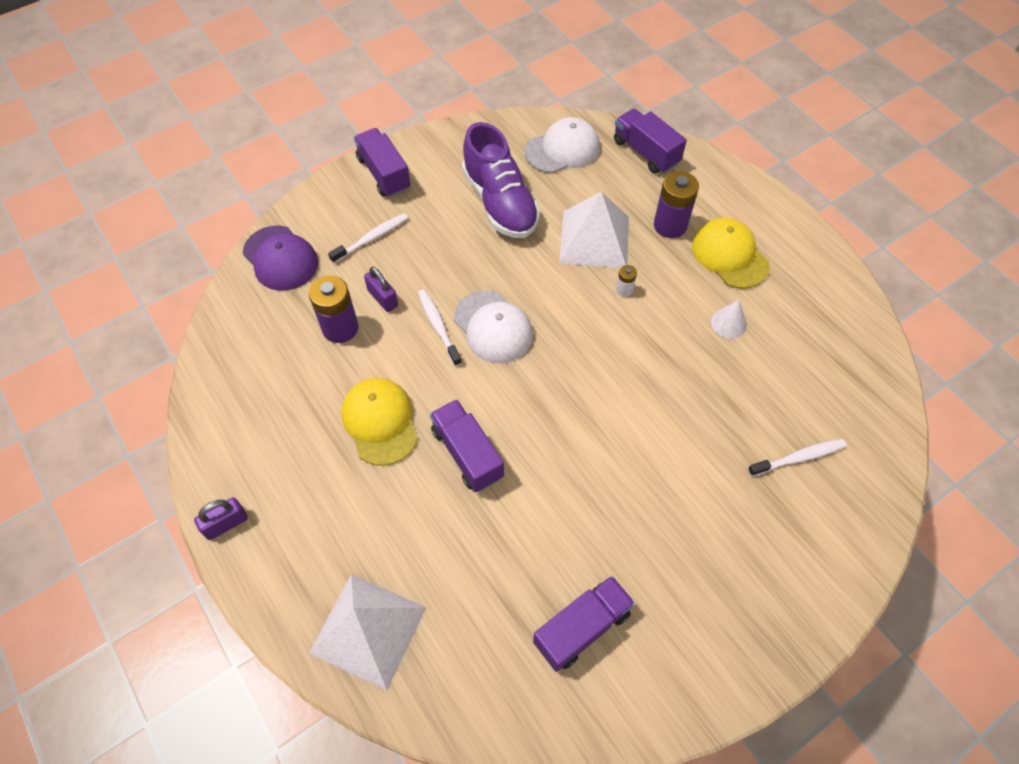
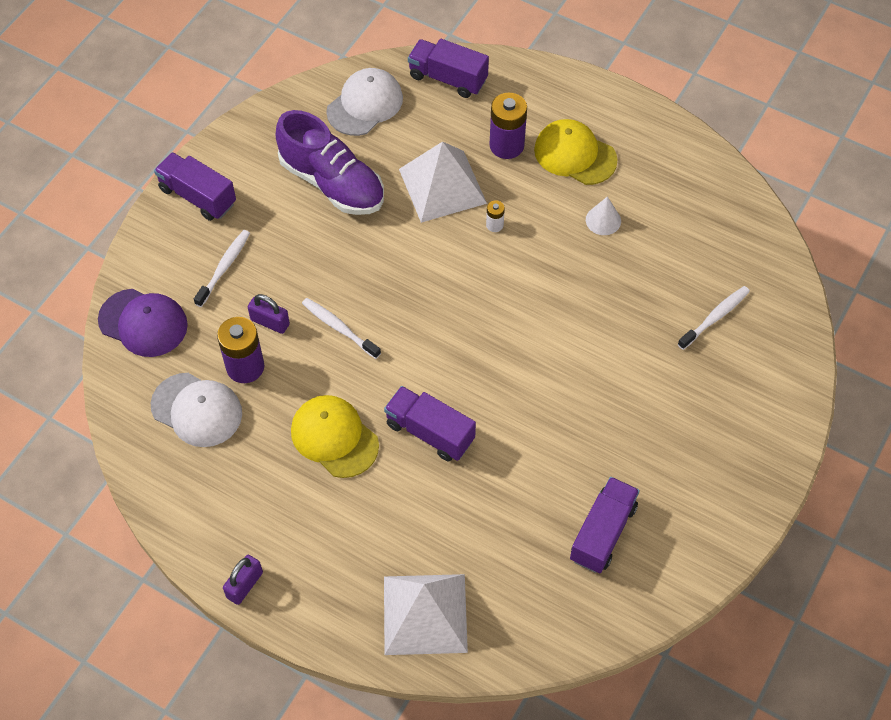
camera: 25 degrees left, 0 degrees up
white cap [454,291,533,363] -> white cap moved to [151,373,242,447]

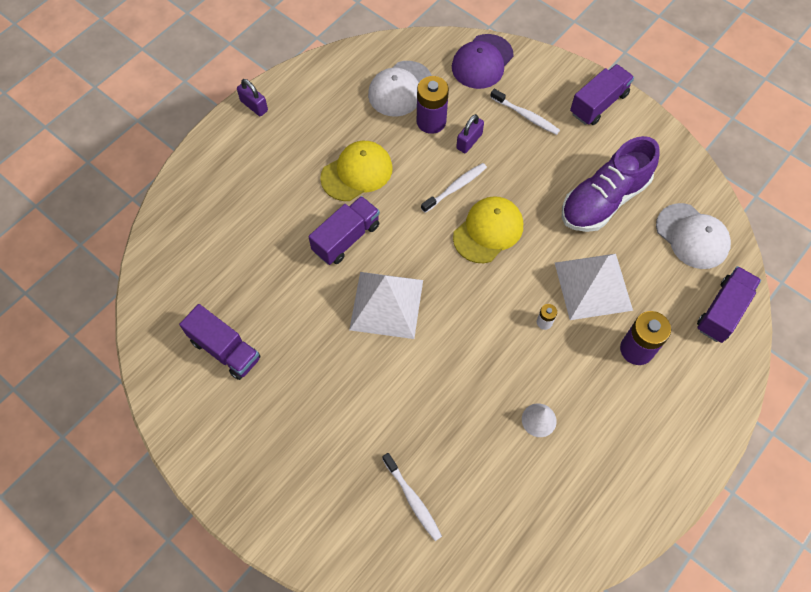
camera: 100 degrees right, 5 degrees up
white pyramid [384,574,468,655] -> white pyramid moved to [349,272,423,339]
yellow cap [534,119,618,185] -> yellow cap moved to [453,196,523,263]

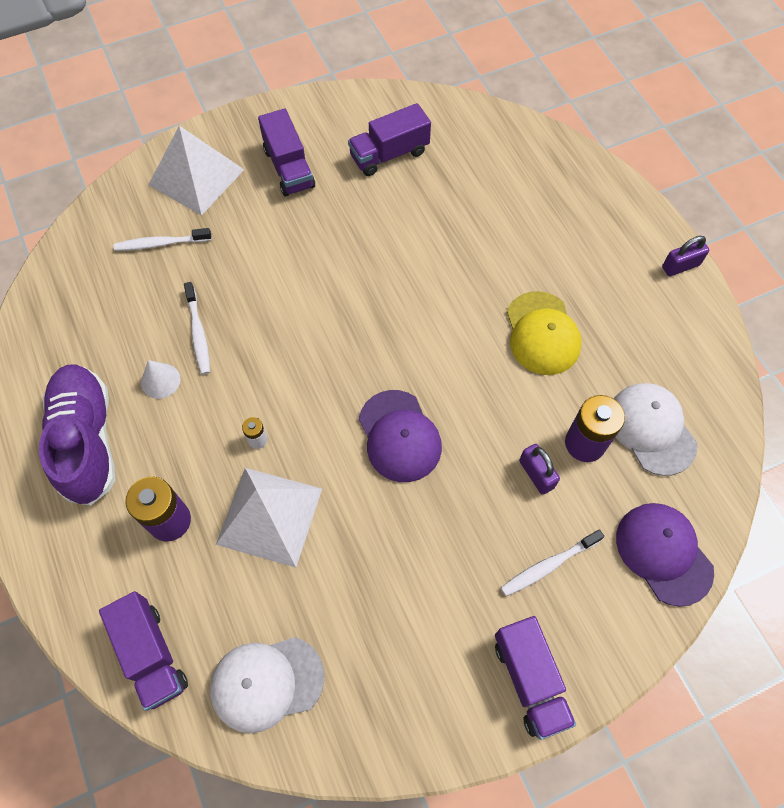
camera: 115 degrees right, 0 degrees up
purple truck [308,196,380,265] -> purple truck moved to [258,109,315,196]
white pyramid [349,272,423,339] -> white pyramid moved to [148,126,244,215]
white toothbrush [421,163,487,213] -> white toothbrush moved to [184,282,210,375]
yellow cap [453,196,523,263] -> purple cap [359,390,442,482]
purple shoe [562,136,660,232] -> purple shoe moved to [39,364,115,506]

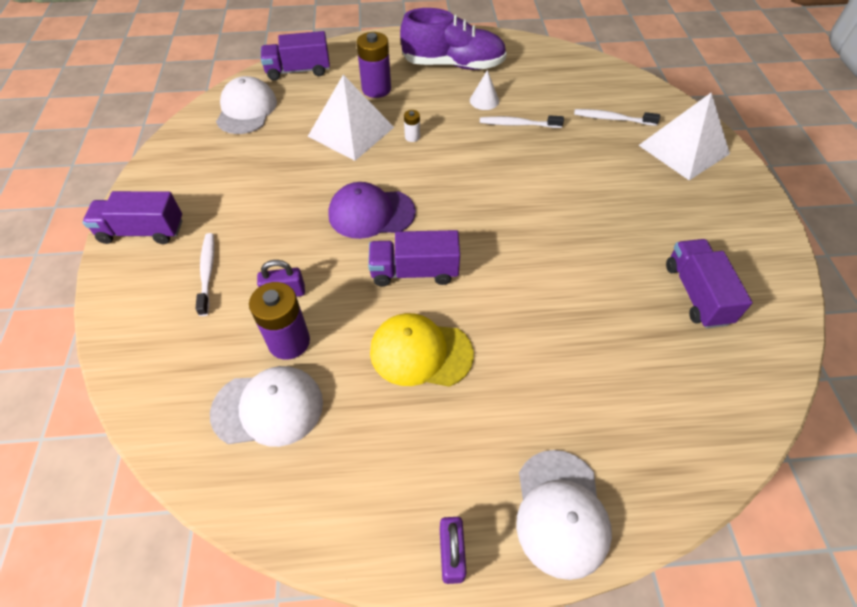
camera: 110 degrees right, 10 degrees down
white toothbrush [114,228,212,251] -> white toothbrush turned 90 degrees counterclockwise [574,109,660,126]
purple truck [258,109,315,196] -> purple truck moved to [368,230,460,286]
purple cap [616,503,714,607] -> none
none -> white cap [516,450,612,580]

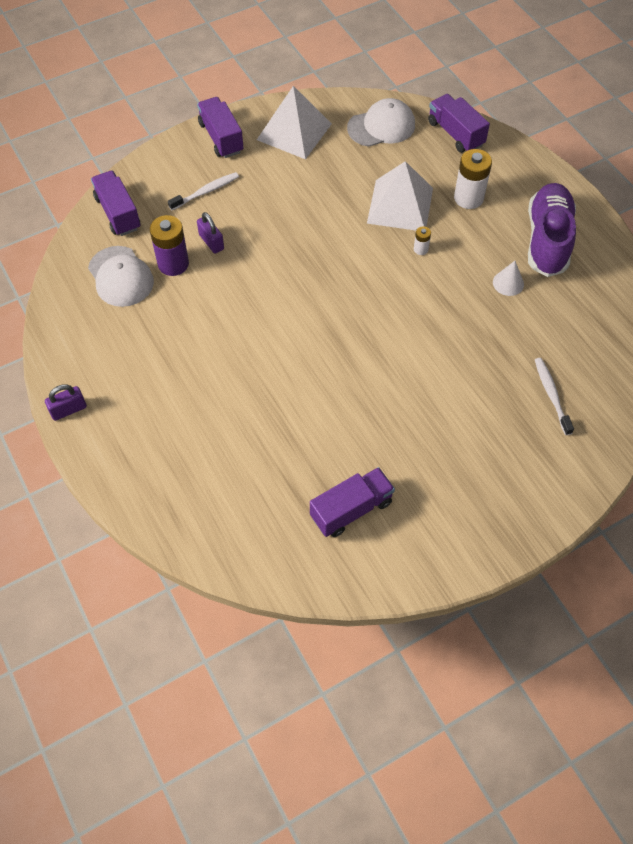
camera: 65 degrees right, 5 degrees up
purple cap [328,182,416,239] -> none
purple battery [356,32,391,98] -> white battery [454,149,492,209]
purple truck [368,230,460,286] -> purple truck moved to [91,171,141,236]
yellow cap [370,313,474,387] -> none
purple shoe [400,8,507,70] -> purple shoe turned 150 degrees counterclockwise [528,183,576,277]
white toothbrush [480,115,564,128] -> none
white cap [516,450,612,580] -> none
white pyramid [639,92,730,180] -> white pyramid moved to [257,86,332,159]

